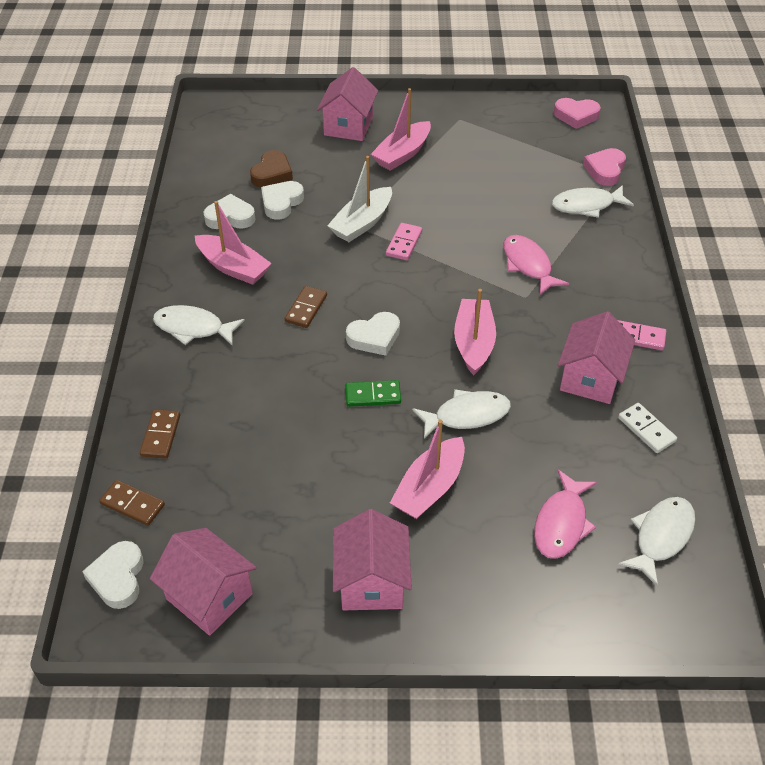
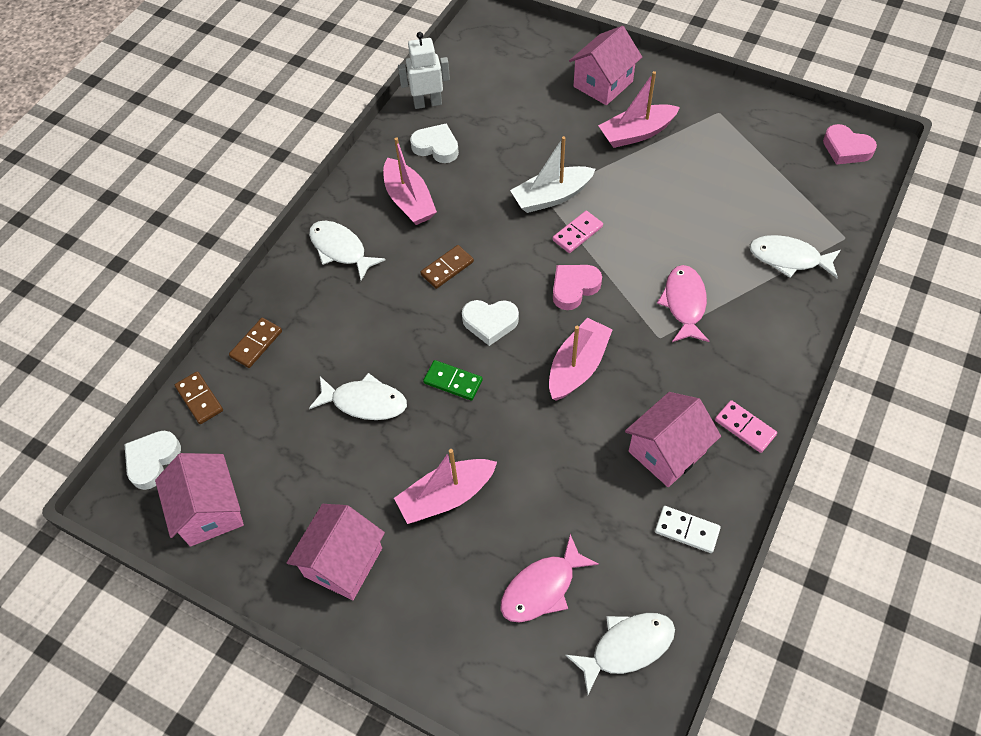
camera: 30 degrees right, 10 degrees up
brown heart [250,150,293,187] -> none
white heart [261,181,304,220] -> none
white fish [412,389,511,439] -> white fish moved to [309,373,407,420]
pink heart [583,148,626,186] -> pink heart moved to [553,265,602,310]
white domino [618,403,677,453] -> white domino turned 60 degrees counterclockwise [655,506,721,553]
none -> white robot [398,32,450,109]

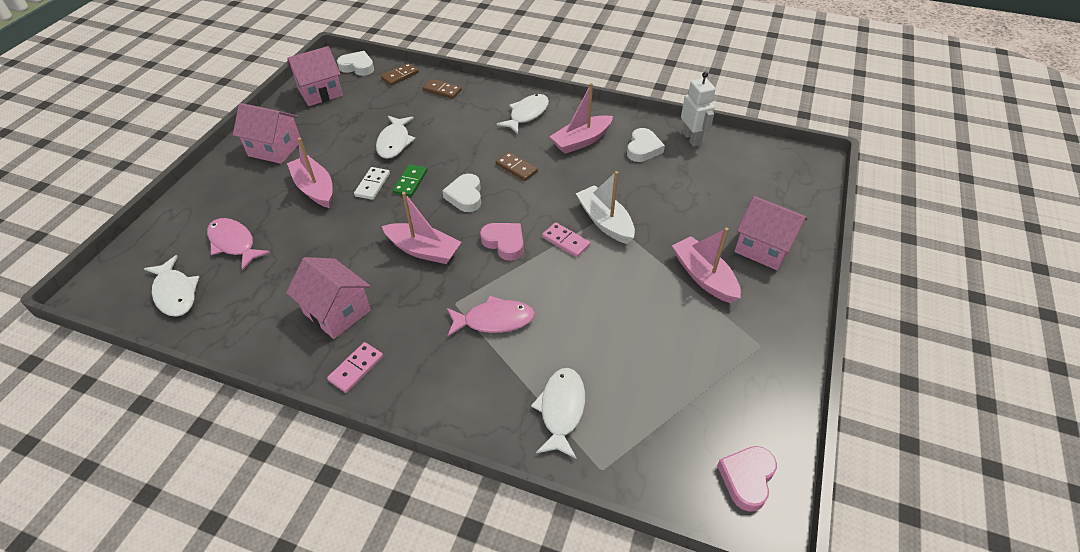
camera: 80 degrees right, 10 degrees down
white domino [655,506,721,553] -> white domino moved to [354,167,390,200]

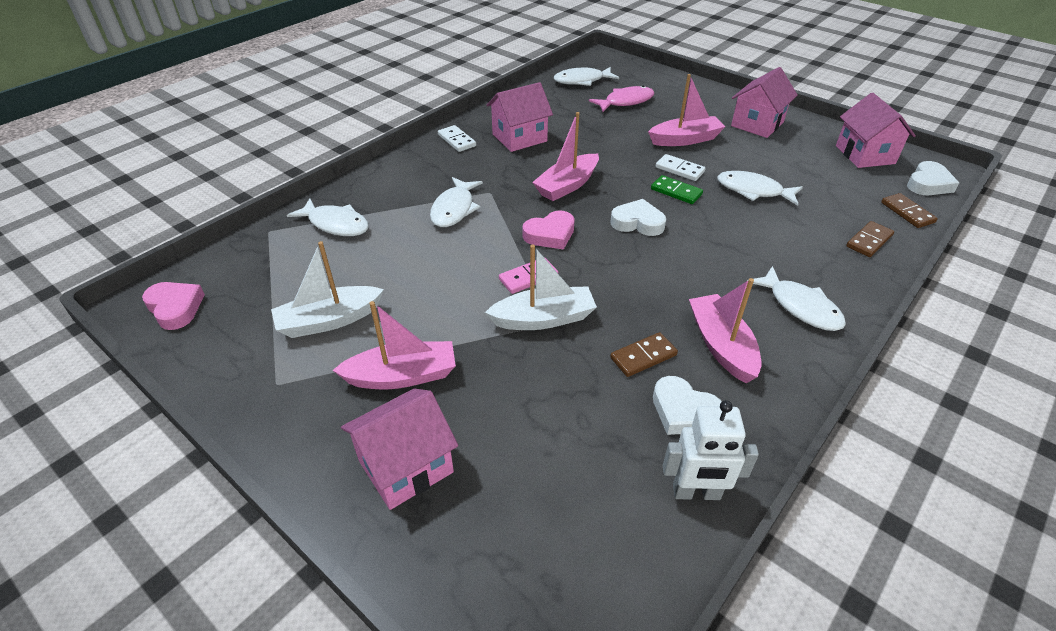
camera: 110 degrees right, 5 degrees down
pink domino [327,342,383,393] -> white domino [438,125,476,152]
pink fish [447,296,535,337] -> white fish [430,177,483,227]
brown domino [496,152,538,181] -> brown domino moved to [610,332,678,377]
none -> white boat [271,241,384,338]

